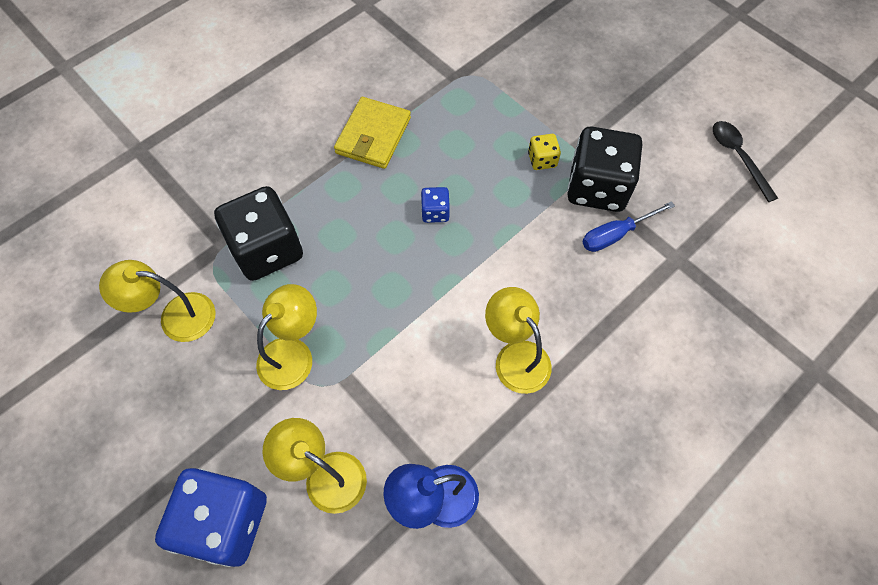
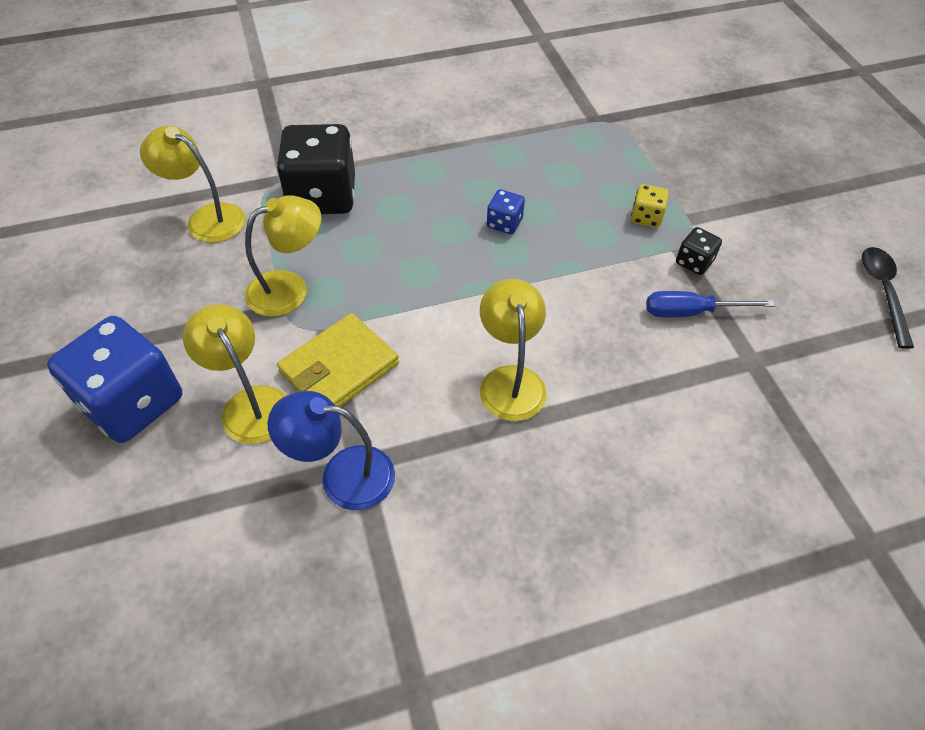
camera: 25 degrees right, 10 degrees down
yellow wallet [334,97,411,169] -> yellow wallet moved to [277,313,399,407]
black dice [567,127,642,212] -> black dice [676,227,722,275], size x0.45

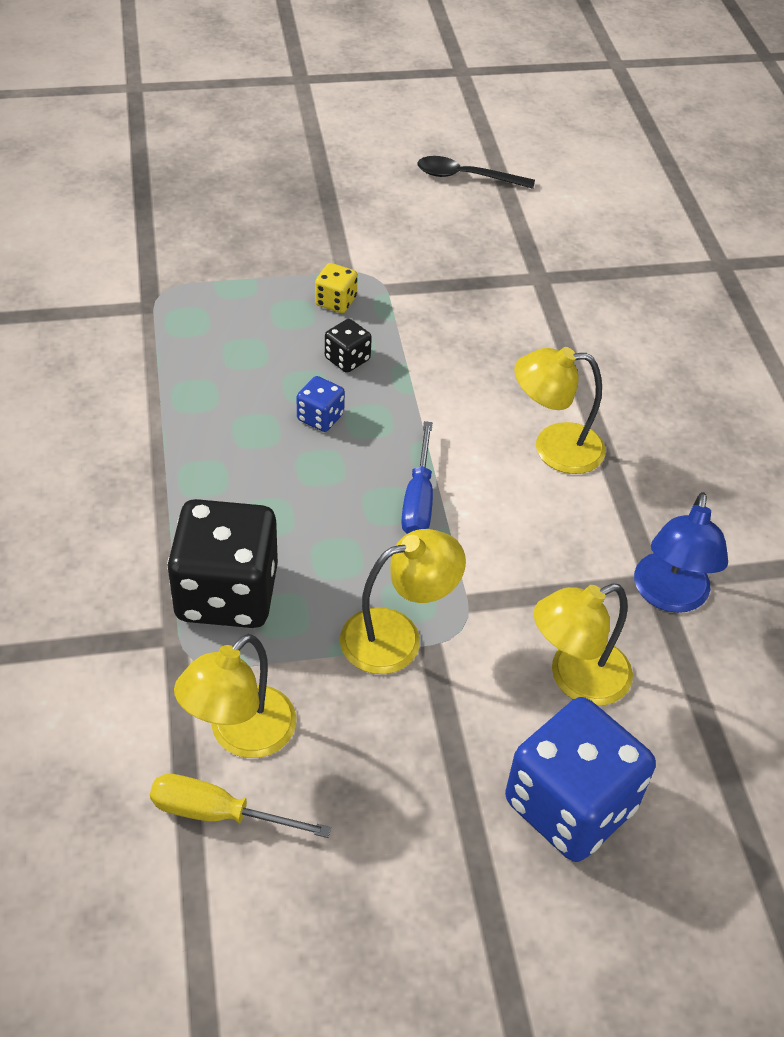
camera: 85 degrees left, 5 degrees down
yellow lamp [245,195,322,317] -> yellow lamp turned 90 degrees clockwise [340,529,466,674]
yellow wallet [277,313,399,407] -> none
blue screwdriver [646,291,775,318] -> blue screwdriver moved to [401,421,433,534]
black dice [676,227,722,275] -> black dice moved to [325,319,372,373]
none -> yellow screwdriver [150,774,331,838]

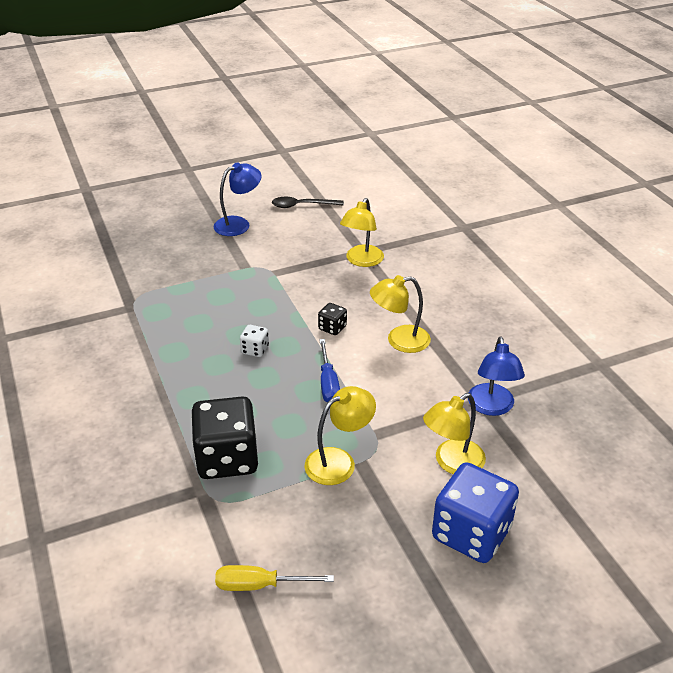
camera: 10 degrees left, 10 degrees down
yellow lamp [174,634,296,758] -> yellow lamp moved to [340,198,384,267]
blue dice [297,376,345,432] -> white dice [240,325,269,357]
yellow dice [315,263,358,313] -> none
black dice [325,319,372,373] -> black dice moved to [318,303,347,335]
none -> blue lamp [213,162,261,236]

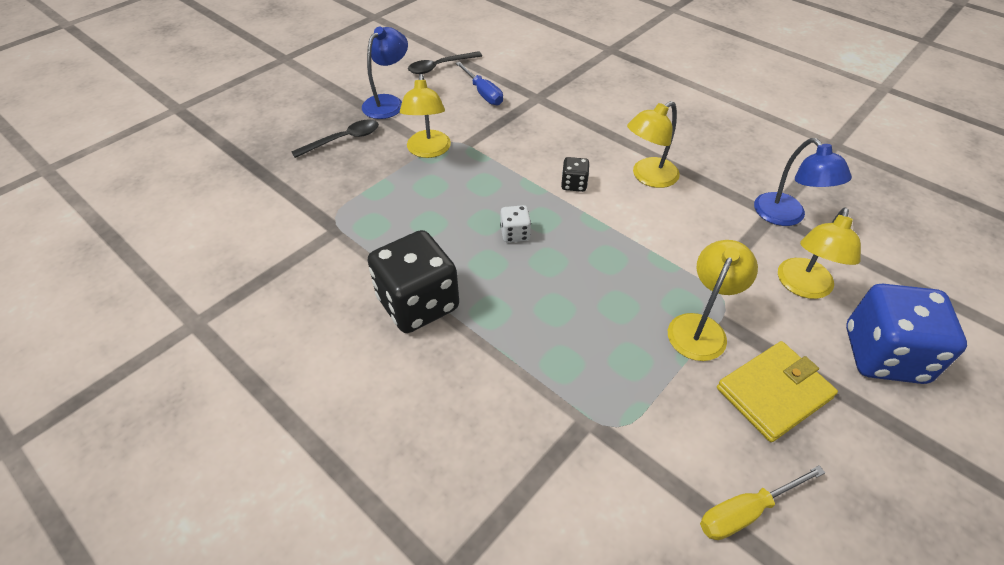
camera: 25 degrees left, 10 degrees up
black dice [191,397,258,479] -> black dice moved to [367,230,459,333]
blue screwdriver [319,339,340,403] -> blue screwdriver moved to [456,62,503,105]
yellow lamp [340,198,384,267] -> yellow lamp moved to [400,74,451,158]
none -> black spoon [291,120,379,158]
none -> yellow wallet [717,341,838,442]

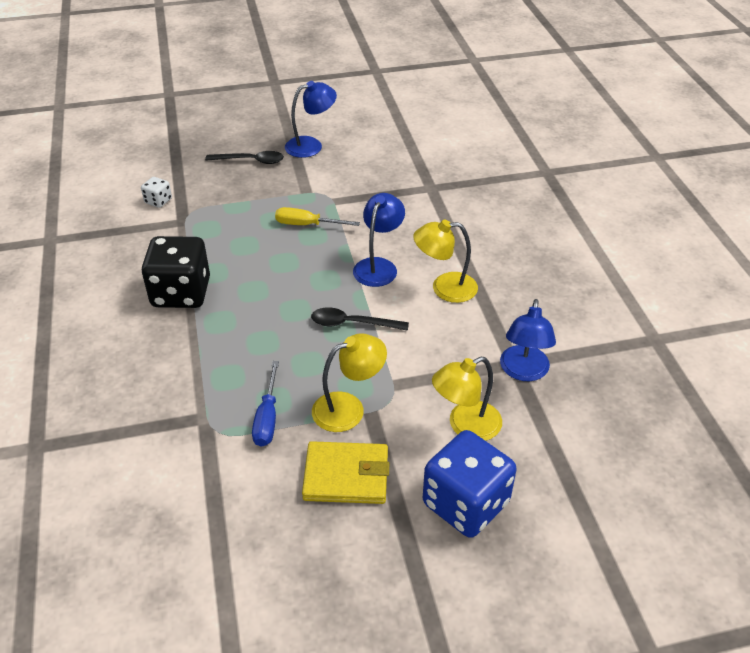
camera: 35 degrees right, 5 degrees down
yellow lamp [400,74,451,158] -> none
black spoon [408,51,482,74] -> black spoon moved to [311,307,409,331]
blue screwdriver [456,62,503,105] -> blue screwdriver moved to [252,361,279,447]
white dice [500,205,531,243] -> white dice moved to [141,177,172,208]
black dice [561,157,590,192] -> blue lamp [353,193,405,287]
yellow screwdriver [700,465,825,540] -> yellow screwdriver moved to [275,207,360,226]

